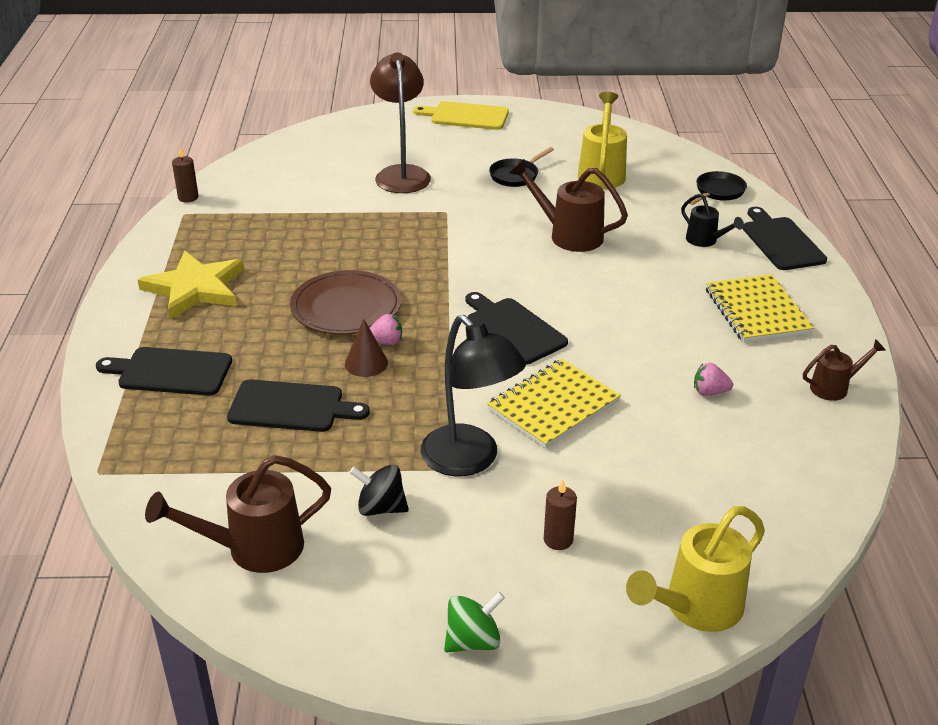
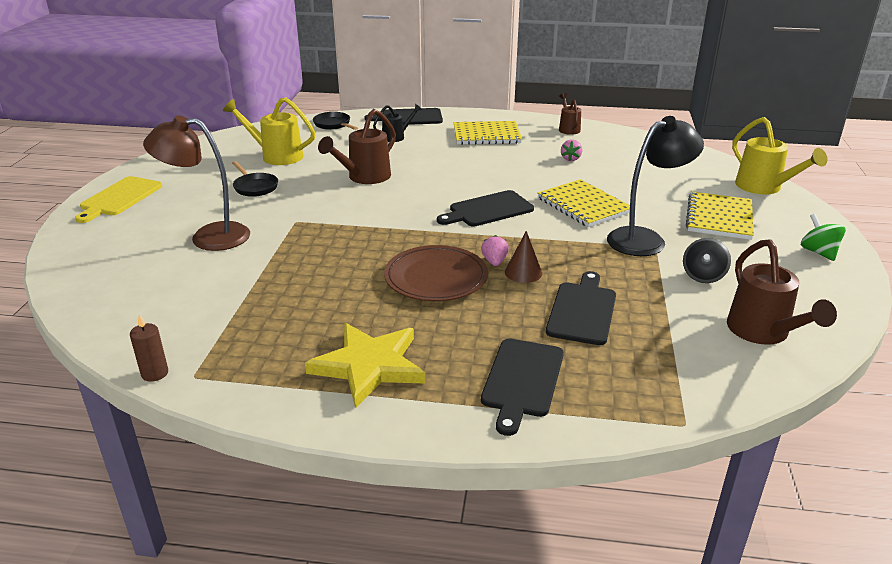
camera: 80 degrees left, 5 degrees down
brown candle [544,480,577,550] -> yellow notebook [686,192,754,240]

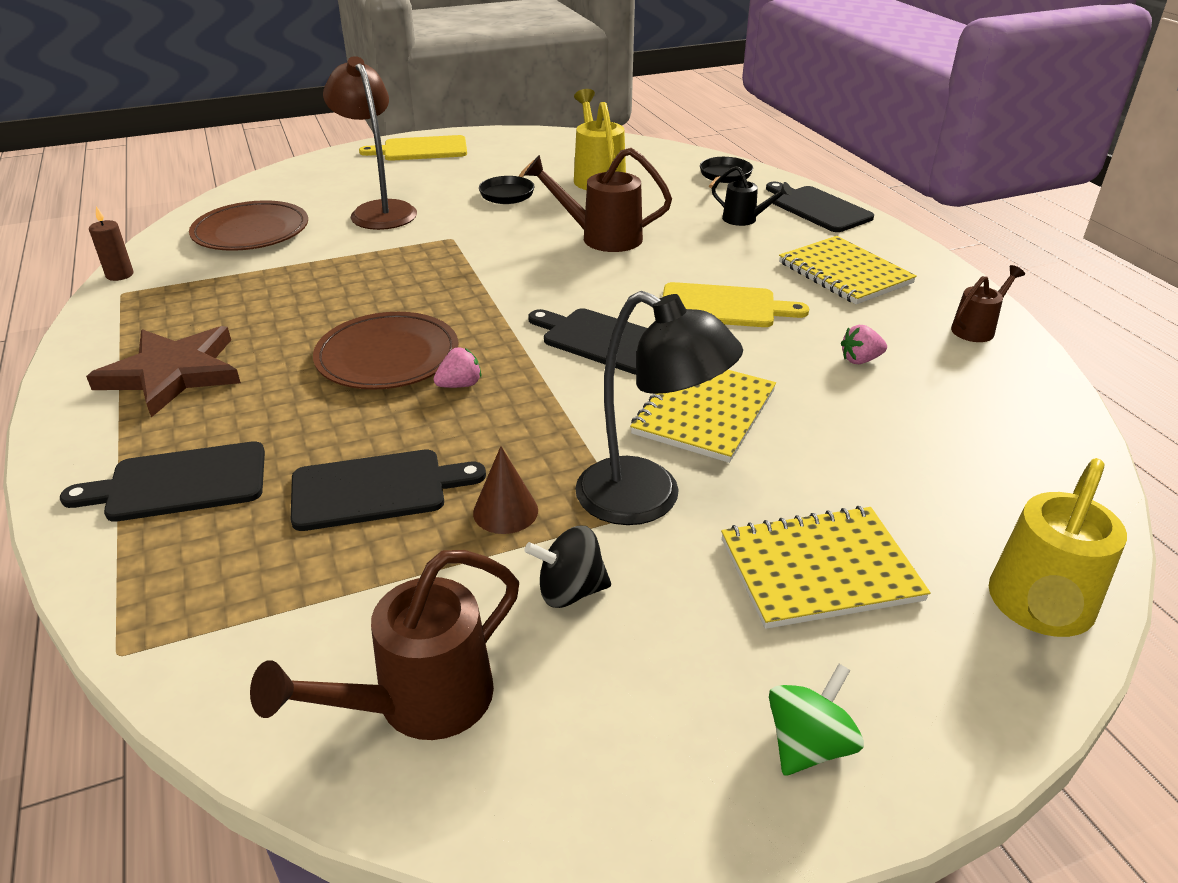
camera: 60 degrees right, 5 degrees up
yellow star [305,323,426,408] -> brown star [86,326,241,418]
brown cone [505,231,542,283] -> brown cone moved to [473,446,538,534]
none -> brown plate [189,200,308,251]
none -> yellow cutting board [663,282,809,327]

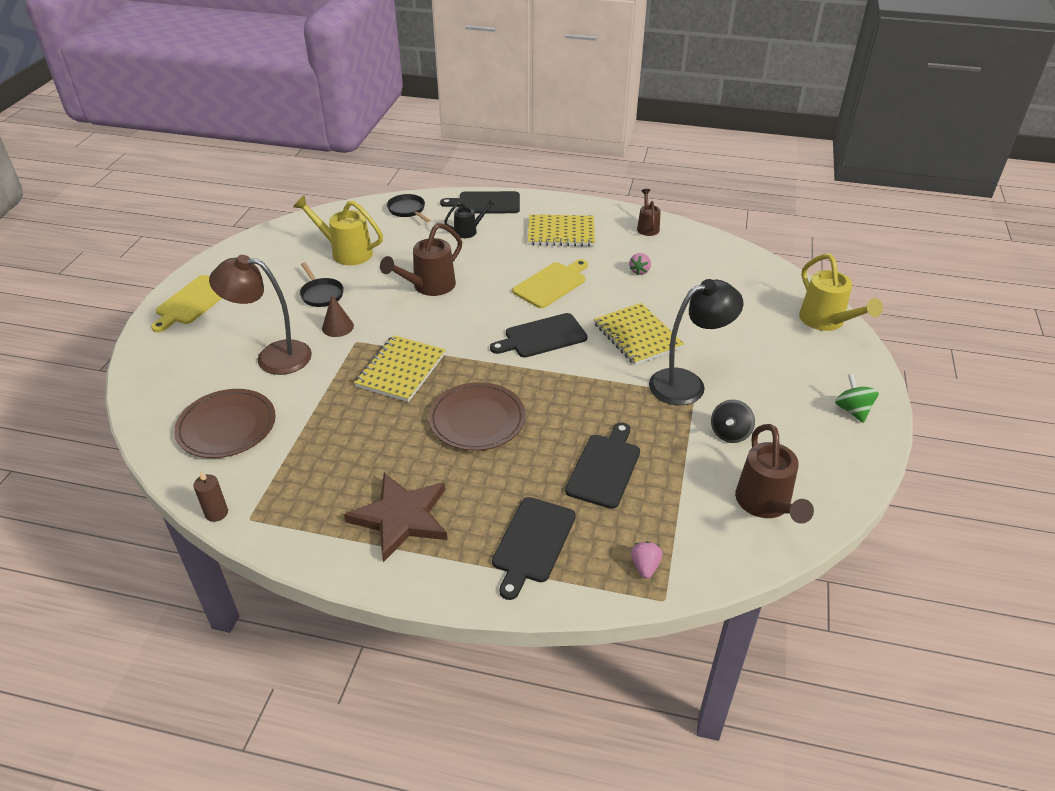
camera: 55 degrees left, 5 degrees up
pink strawberry [433,347,481,388] -> pink strawberry moved to [631,541,662,579]
brown cone [473,446,538,534] -> brown cone moved to [322,295,354,337]
yellow notebook [721,506,931,629] -> yellow notebook moved to [354,335,445,402]

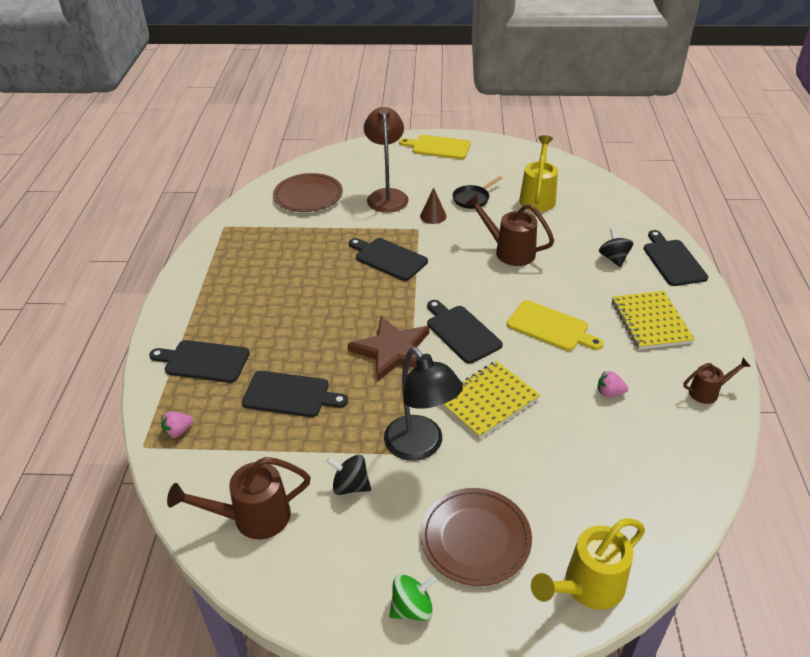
camera: 80 degrees right, 0 degrees up
brown candle [193,471,228,522] -> none
brown star [344,473,447,562] -> brown star moved to [347,316,429,382]
yellow notebook [354,335,445,402] -> black cutting board [349,238,428,281]
black pan [387,194,431,222] -> none
brown plate [428,382,526,451] -> brown plate moved to [421,488,532,586]
black watering can [444,198,496,238] -> black spinning top [599,228,633,267]
pink strawberry [631,541,662,579] -> pink strawberry turned 150 degrees clockwise [161,411,193,438]

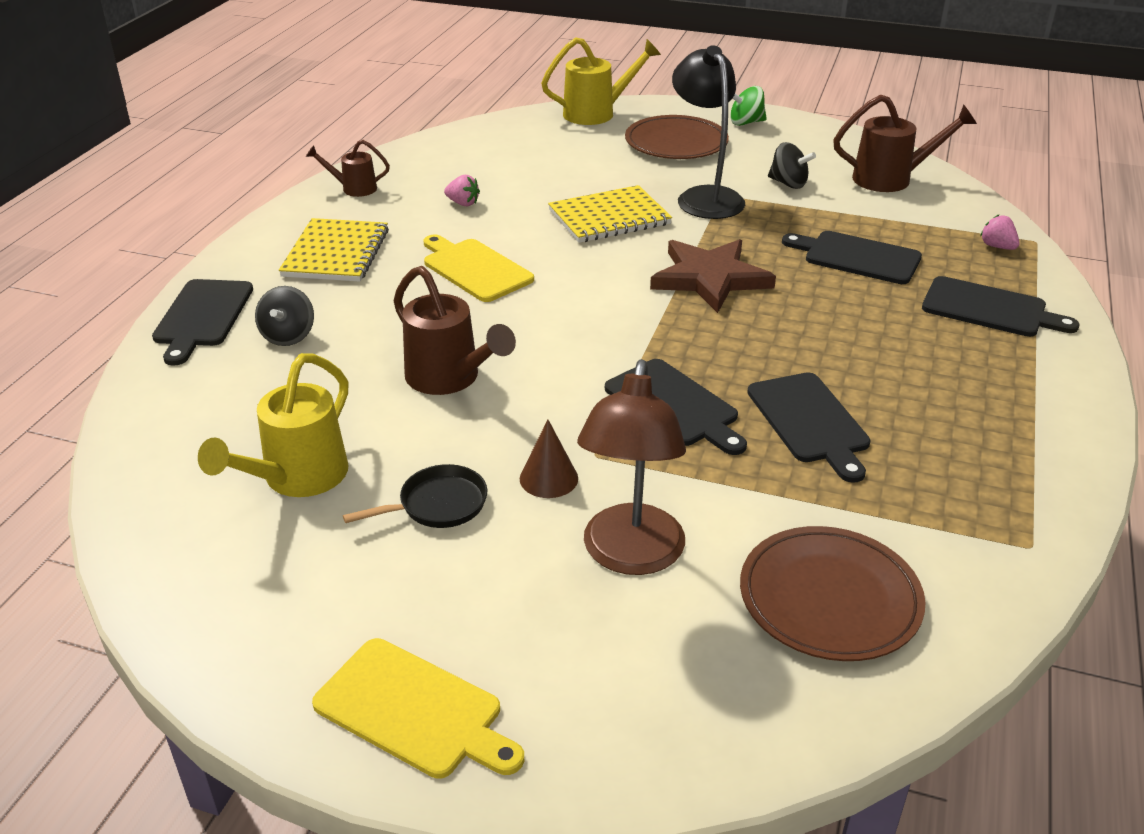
camera: 165 degrees left, 5 degrees down
pink strawberry [161,411,193,438] -> pink strawberry turned 105 degrees counterclockwise [980,215,1019,250]
black cutting board [427,300,503,364] -> black cutting board moved to [747,372,870,483]

